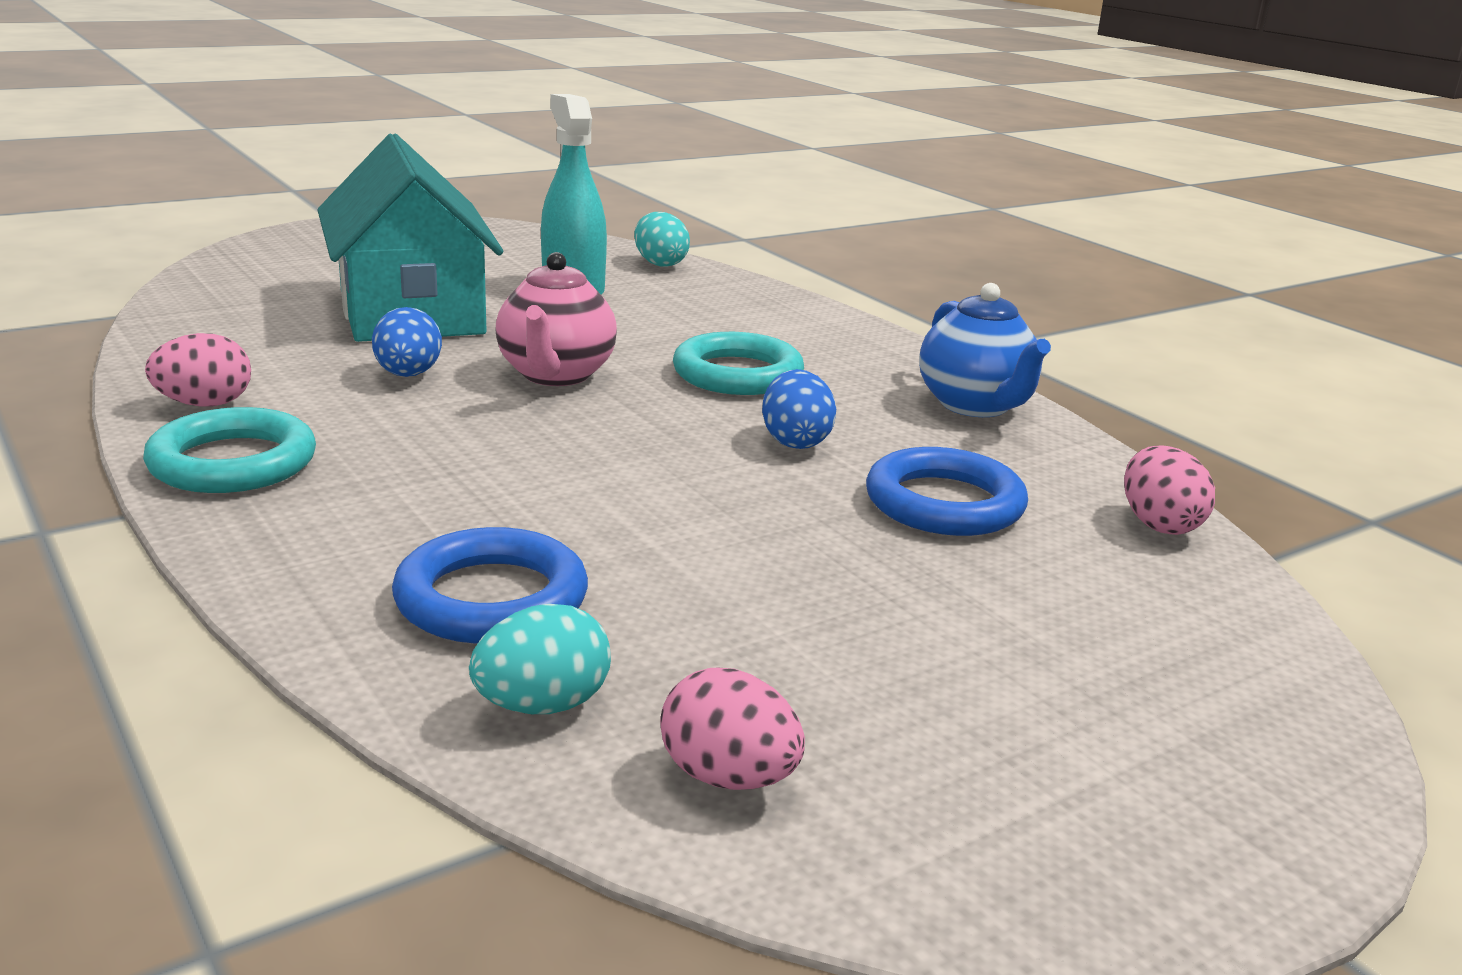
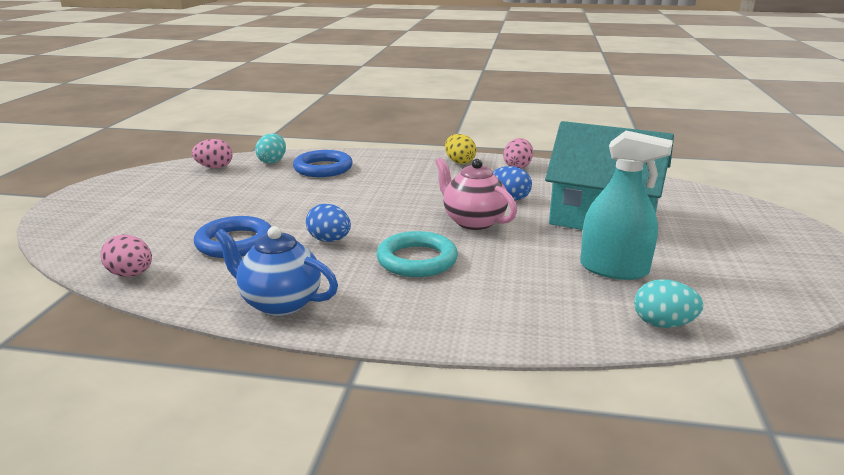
camera: 135 degrees right, 0 degrees up
turquoise ring [143,407,316,493] -> yellow egg [445,134,476,164]

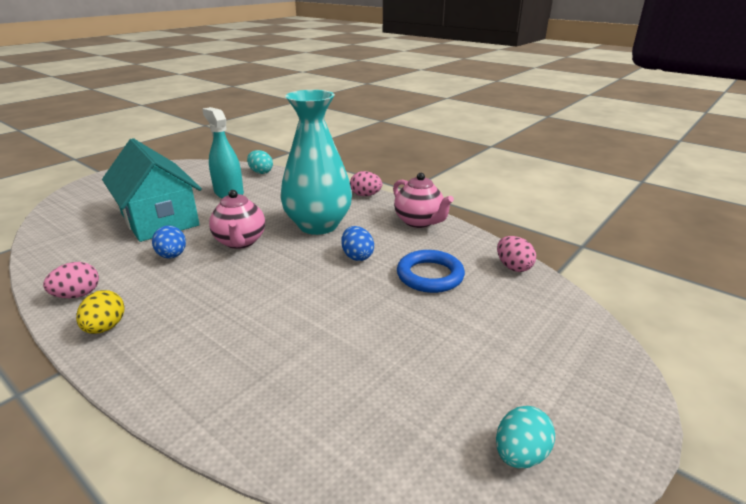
camera: 150 degrees left, 5 degrees up
pink egg [192,139,233,168] -> pink egg moved to [350,171,382,196]
blue teapot [214,226,338,316] -> pink teapot [393,173,454,228]
turquoise egg [255,133,286,164] -> turquoise egg moved to [496,406,555,468]
blue ring [293,150,353,177] -> none
turquoise ring [376,231,458,277] -> turquoise vase [280,90,352,235]

